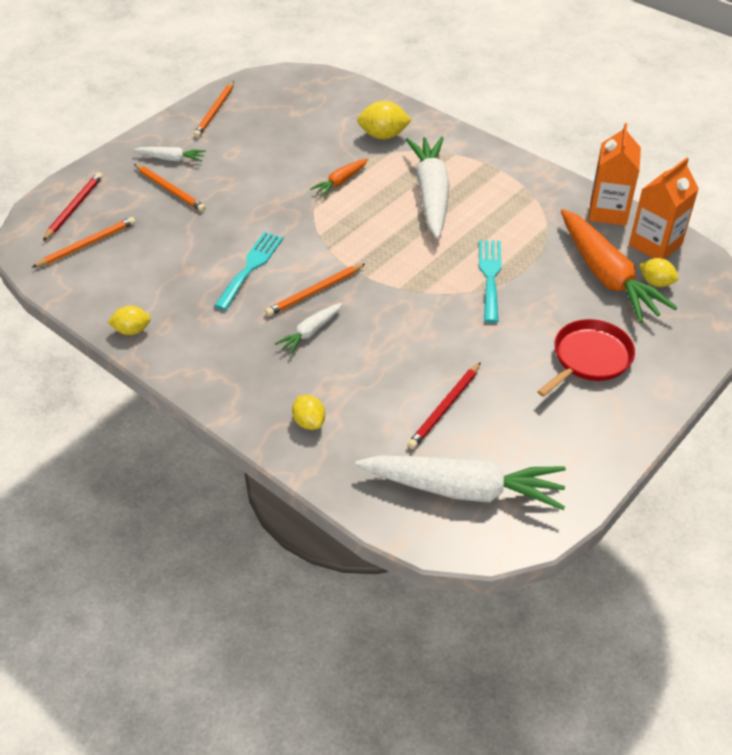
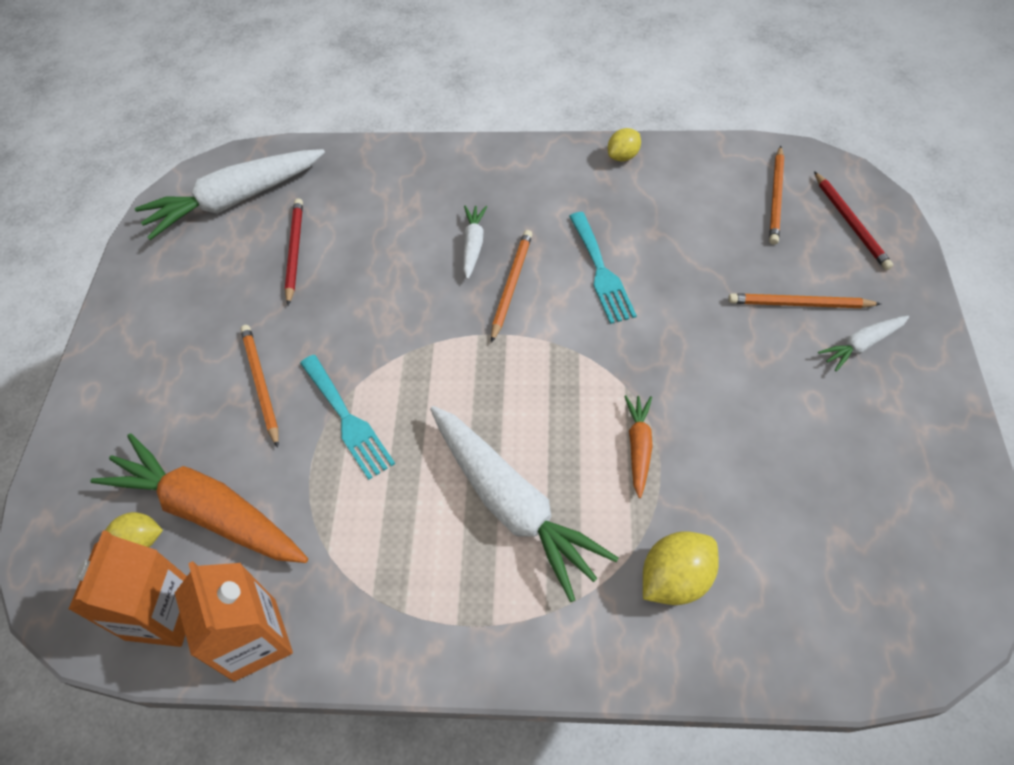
camera: 145 degrees right, 10 degrees up
orange pencil [193,81,234,138] -> orange pencil moved to [240,325,279,448]
yellow lemon [292,395,325,430] -> none
red pan [537,319,635,397] -> none

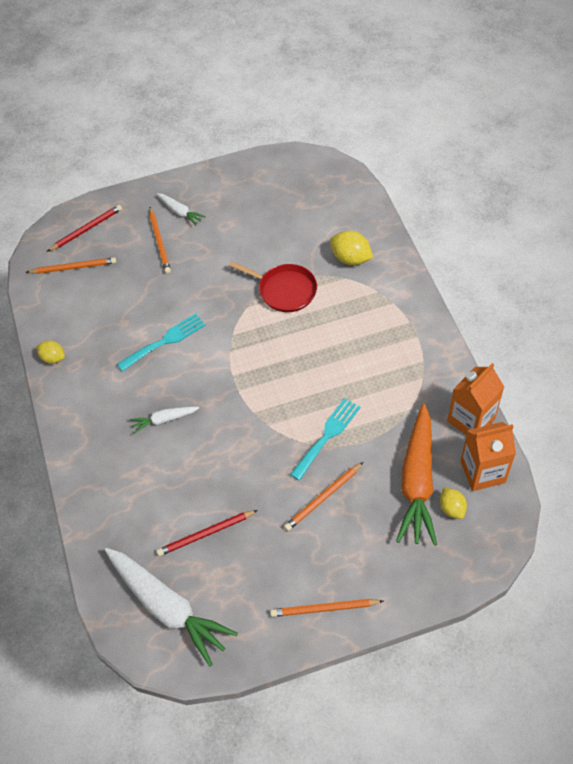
camera: 110 degrees left, 0 degrees up
white carrot [430,406,618,602] -> none
orange pencil [491,230,533,343] -> orange pencil moved to [270,599,384,617]
orange carrot [624,395,653,498] -> red pan [229,261,317,312]

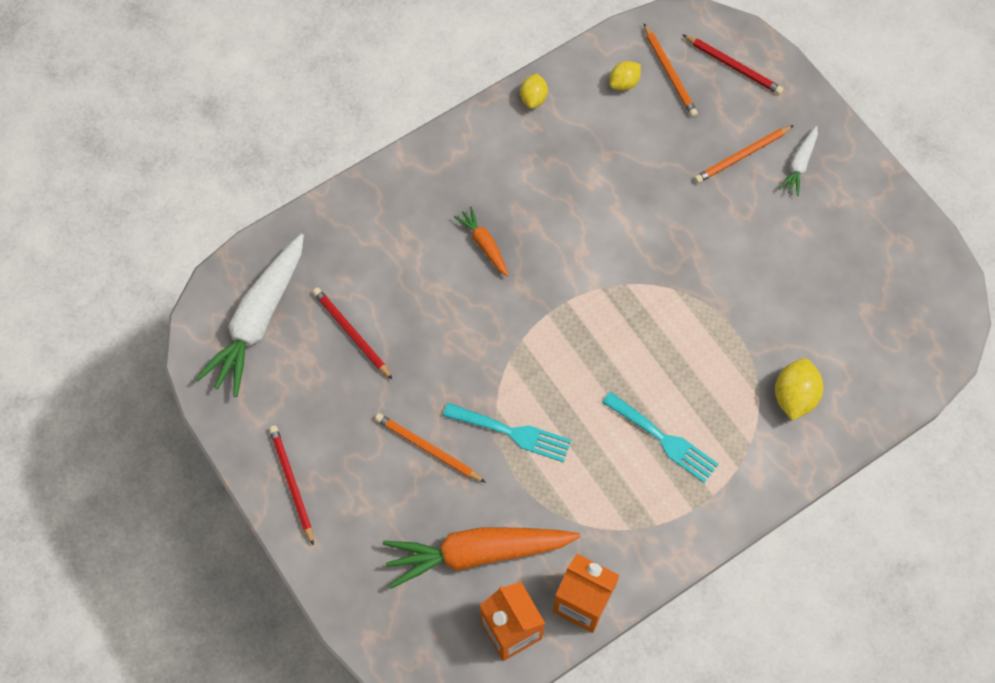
camera: 70 degrees right, 10 degrees up
turquoise fork [117,313,206,371] -> turquoise fork moved to [602,392,719,483]
white carrot [130,406,199,433] -> orange carrot [454,207,509,277]
red pan [229,261,317,312] -> none
orange pencil [270,599,384,617] -> red pencil [269,426,314,546]
yellow lemon [440,488,467,519] -> yellow lemon moved to [610,61,641,91]

